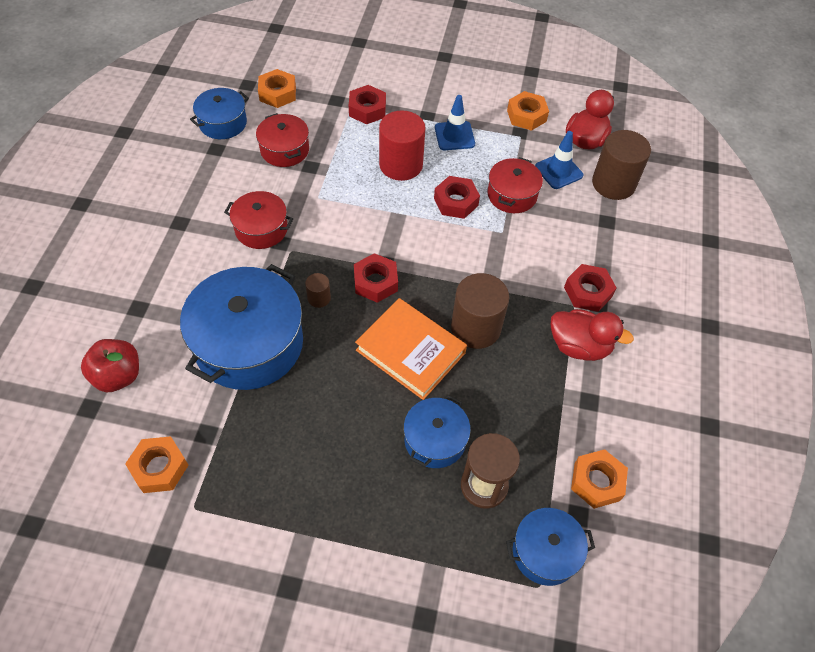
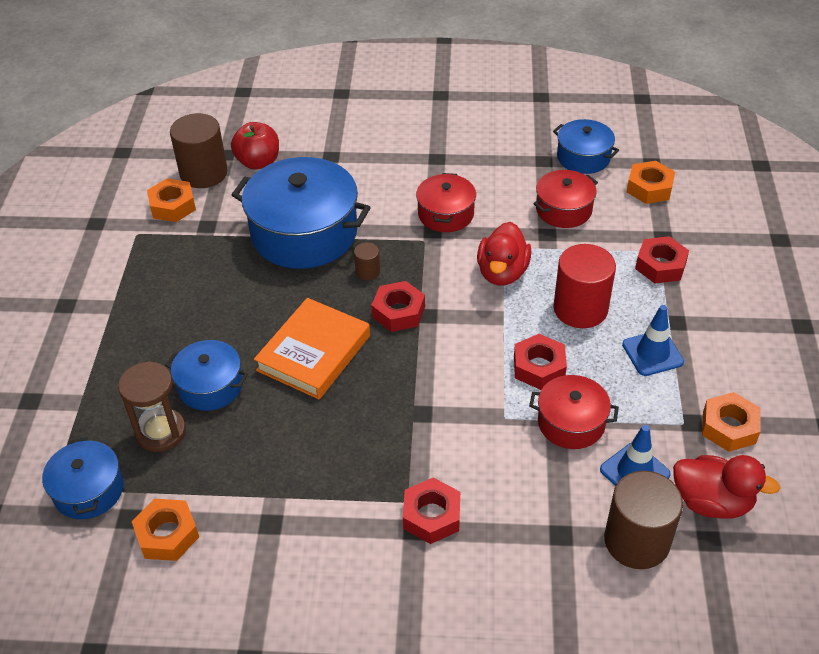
camera: 85 degrees right, 10 degrees down
brown cylinder [451,273,509,349] -> brown cylinder moved to [170,113,228,188]
red duck [551,309,634,361] -> red duck moved to [477,222,532,286]

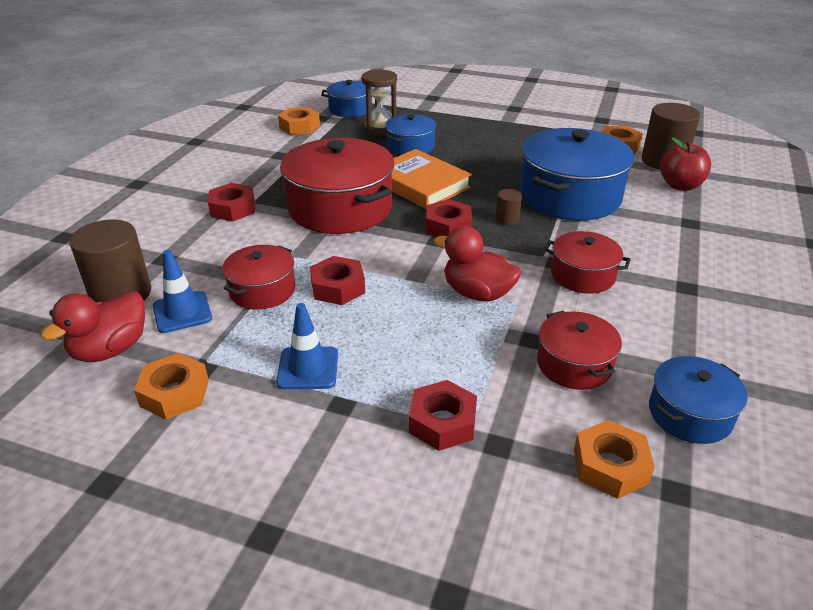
camera: 105 degrees right, 10 degrees down
red cylinder [553,244,616,328] -> none
none -> red pot [280,138,394,234]

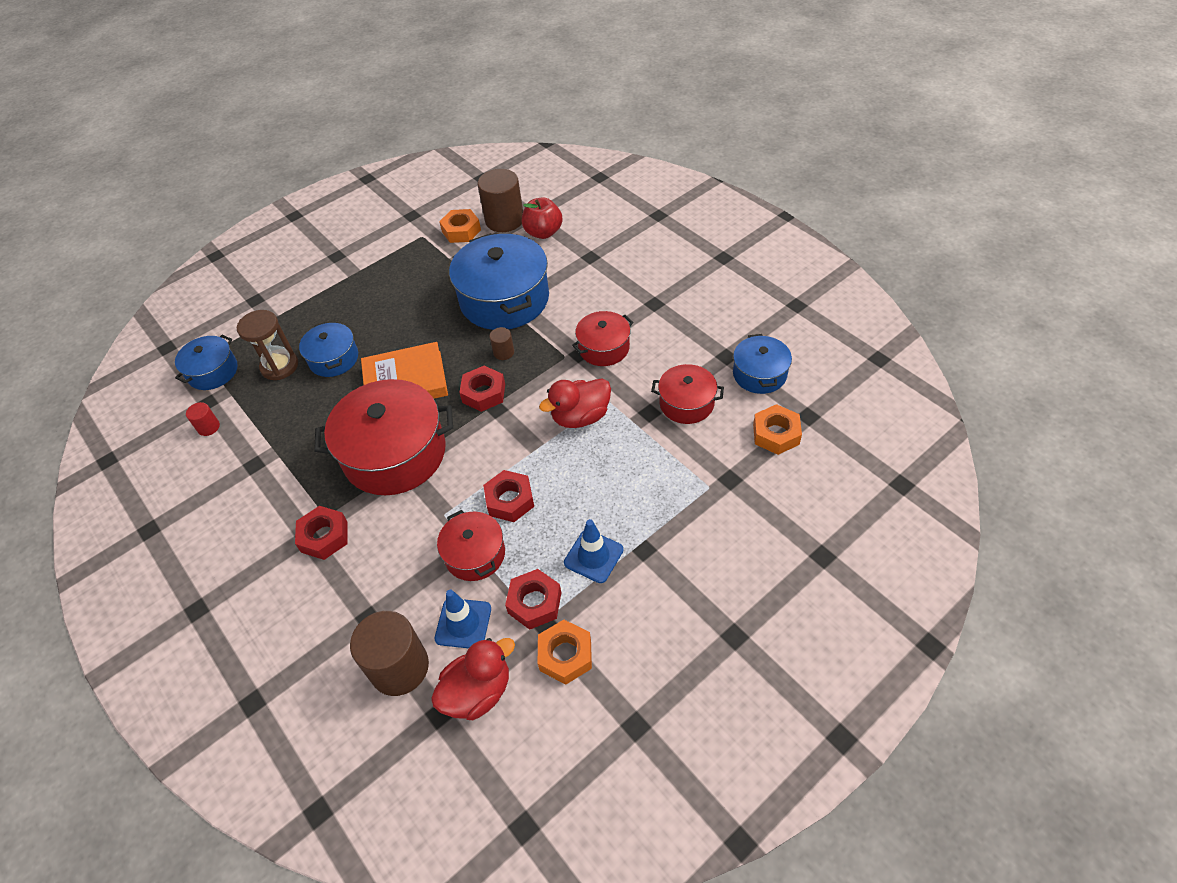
camera: 55 degrees left, 15 degrees up
red duck [41,291,145,362] -> red duck turned 105 degrees counterclockwise [431,638,515,720]
orange nut [278,107,320,135] -> red cylinder [186,402,220,436]
red nut [409,380,477,451] -> red nut moved to [505,569,561,630]

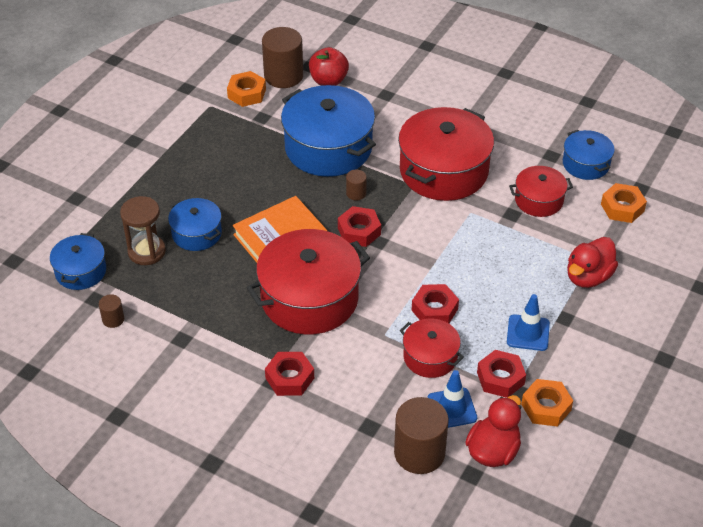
camera: 25 degrees left, 5 degrees down
red cylinder [186,402,220,436] -> brown cylinder [99,294,124,328]
red duck [539,378,611,428] -> red duck moved to [567,237,618,288]
red pot [572,311,633,366] -> red pot [398,107,494,201], size x1.87

